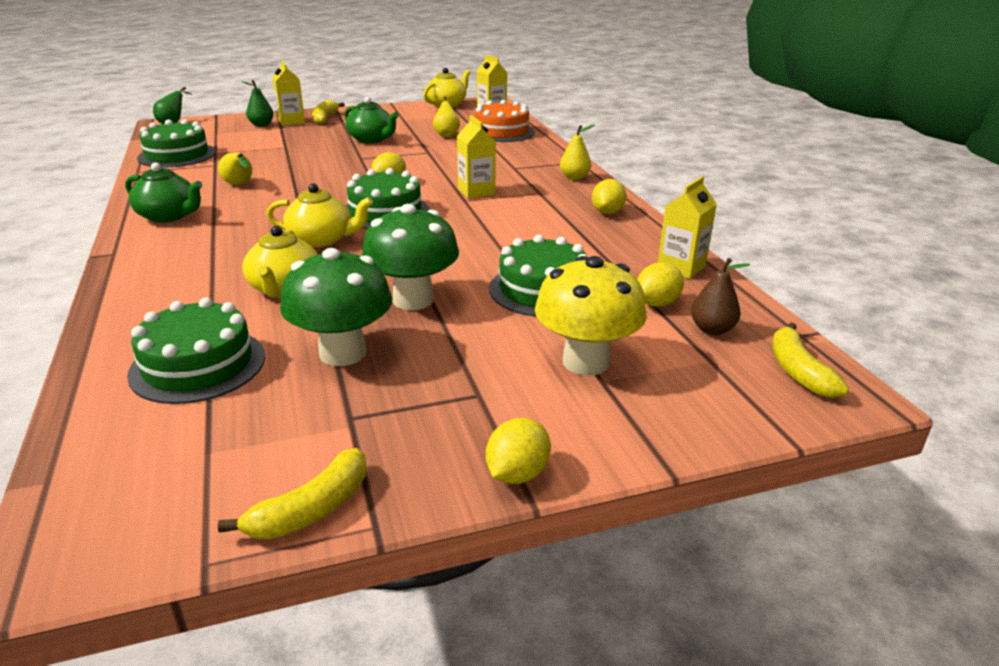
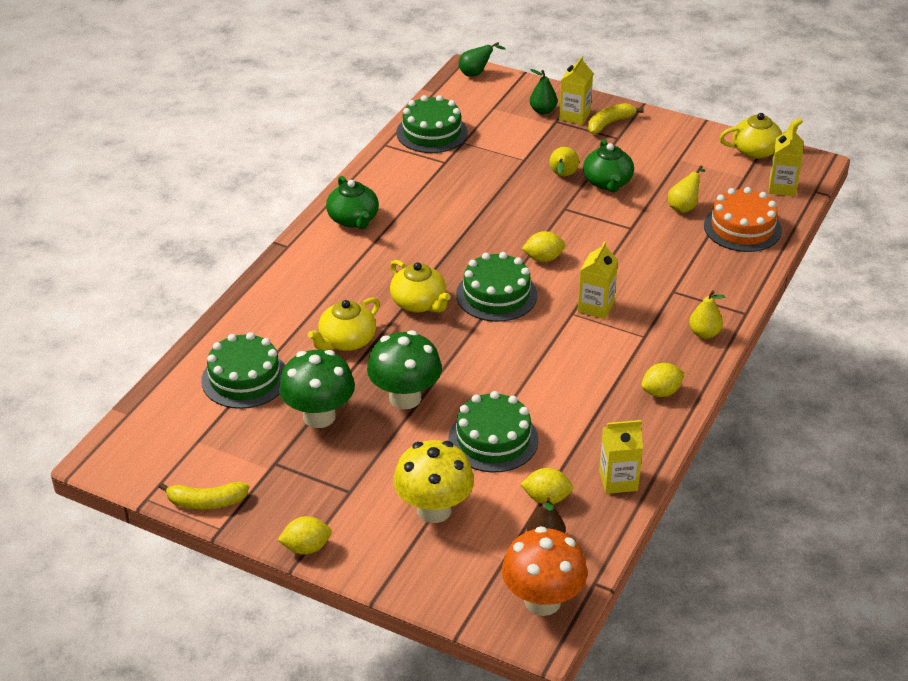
camera: 45 degrees right, 10 degrees up
yellow pear [218,152,252,185] -> yellow pear moved to [550,147,579,176]
yellow banana [772,323,849,398] -> orange mushroom [502,526,587,616]

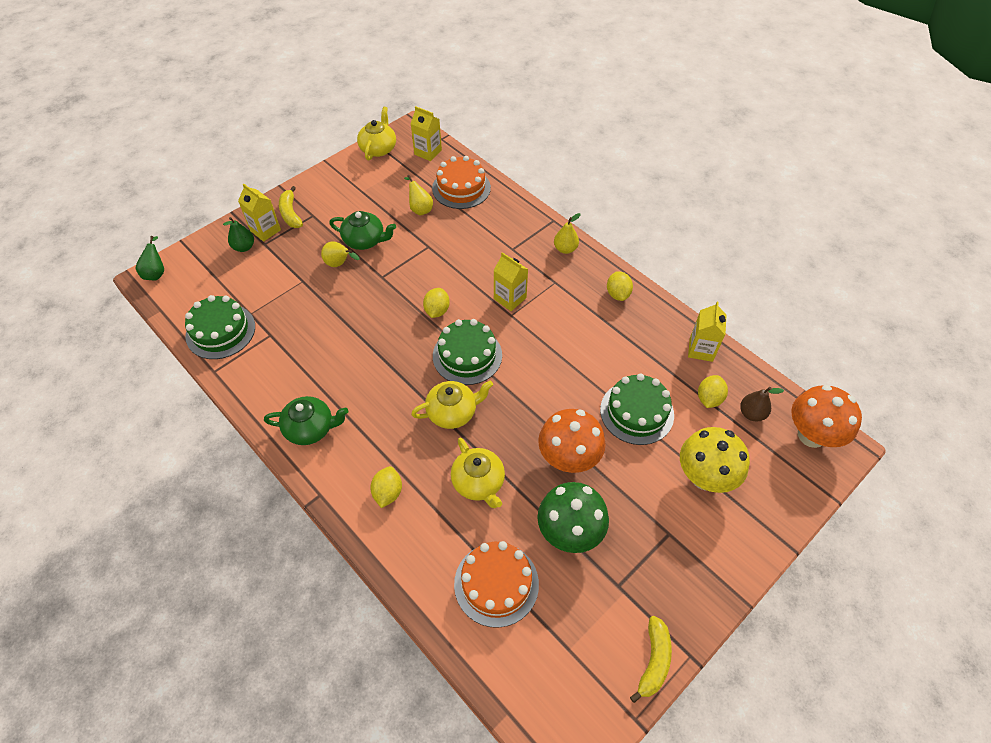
camera: 70 degrees left, 15 degrees up
green cake [201,332,285,409] -> orange cake [454,541,539,628]
yellow lemon [278,516,332,555] -> yellow lemon moved to [370,466,402,508]
green mushroom [367,331,442,409] -> orange mushroom [538,409,605,473]

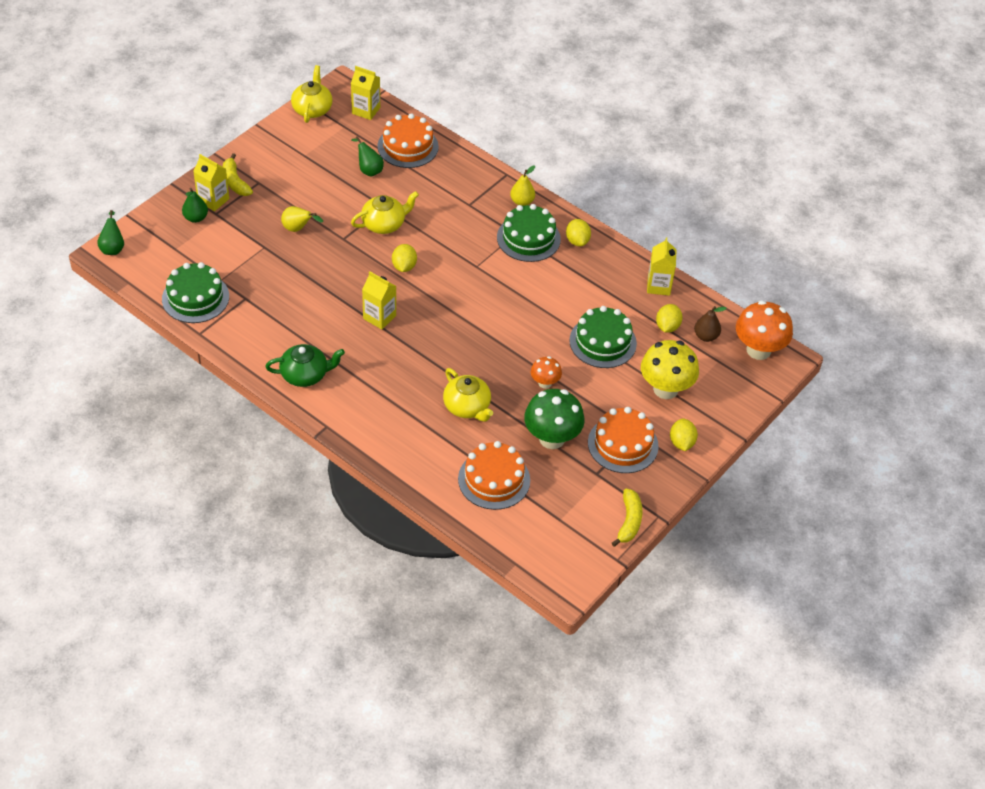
camera: 10 degrees left, 5 degrees down
green teapot [329,211,396,250] -> none
yellow lemon [370,466,402,508] -> yellow lemon moved to [670,418,698,451]
yellow pear [404,175,433,215] -> green pear [351,136,384,177]
yellow teapot [411,380,493,429] -> yellow teapot moved to [351,191,419,234]
green cake [433,319,502,385] -> green cake moved to [497,204,561,262]
yellow carton [493,252,528,311] -> yellow carton moved to [362,271,396,330]
orange mushroom [538,409,605,473] -> orange mushroom [531,356,562,389], size x0.54
none -> orange cake [588,407,659,473]

